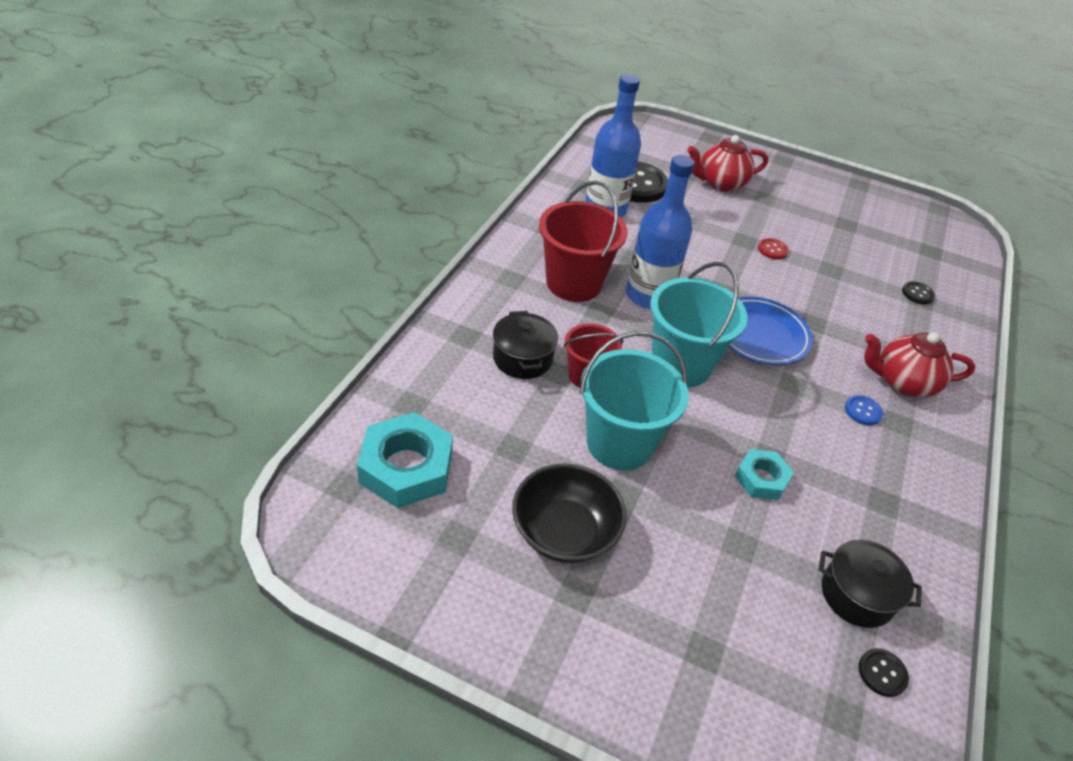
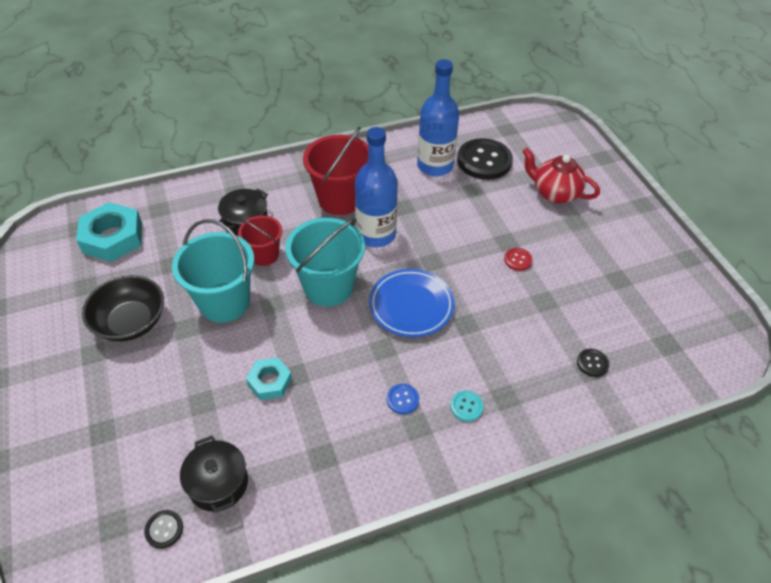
camera: 50 degrees right, 5 degrees up
red teapot [864,332,975,397] -> turquoise button [450,391,484,422]

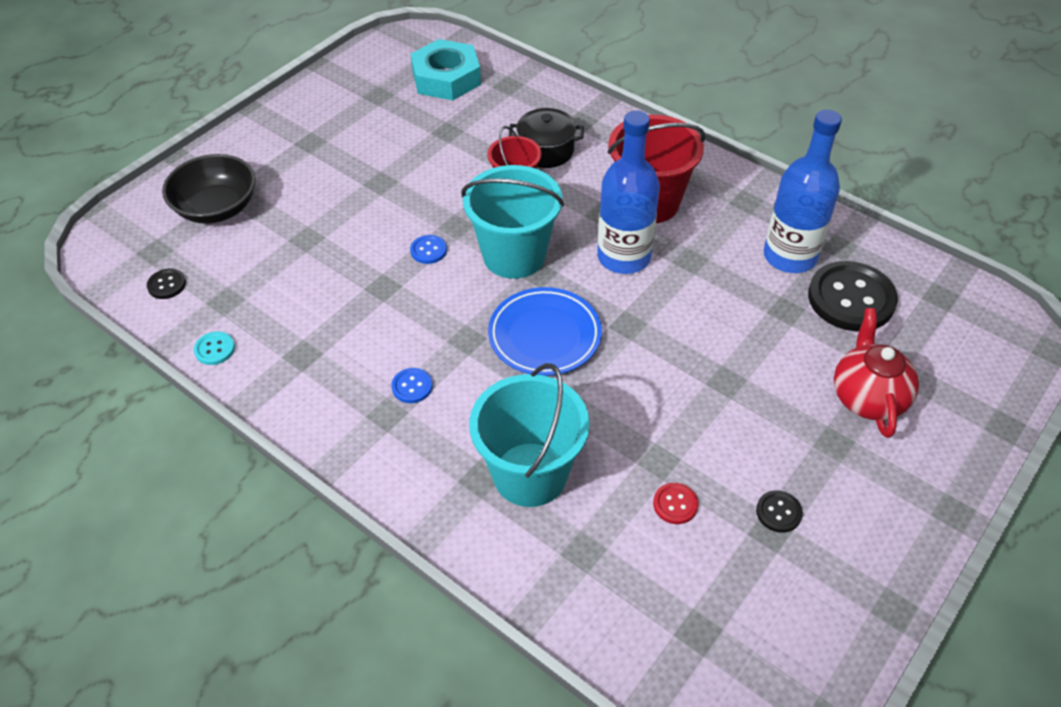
camera: 60 degrees right, 0 degrees up
black bowl [82,275,164,341] -> black bowl moved to [162,154,256,224]
turquoise bucket [172,219,254,323] -> turquoise bucket moved to [469,363,590,507]
black pot [180,436,248,513] -> none
turquoise nut [246,358,292,400] -> none
turquoise button [450,391,484,422] -> turquoise button moved to [194,331,235,365]
red button [504,248,533,271] -> red button moved to [653,483,699,524]
black button [577,349,609,377] -> black button moved to [756,490,803,533]
none -> blue button [410,235,447,264]

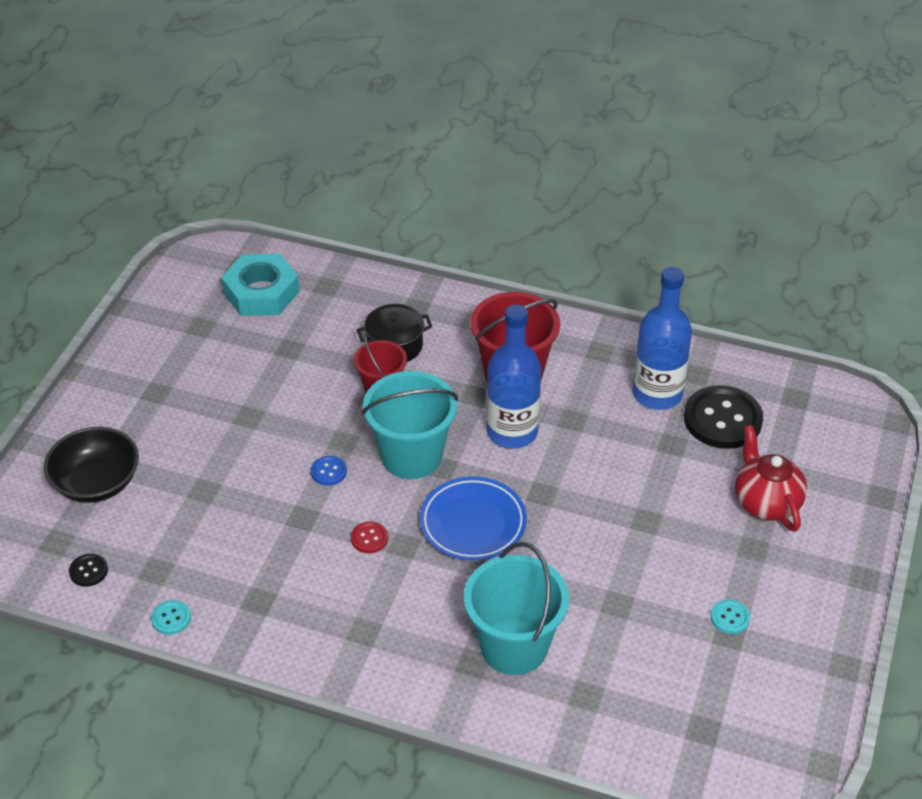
camera: 20 degrees left, 5 degrees down
blue button [391,368,433,403] -> none
red button [653,483,699,524] -> red button moved to [351,521,388,553]
black button [756,490,803,533] -> turquoise button [711,600,750,634]

